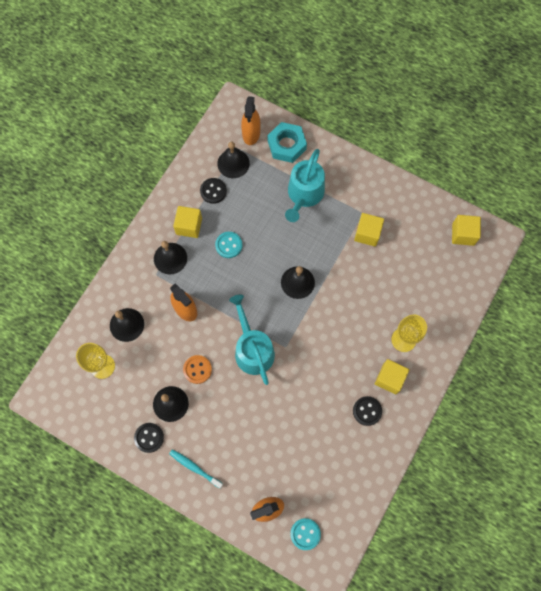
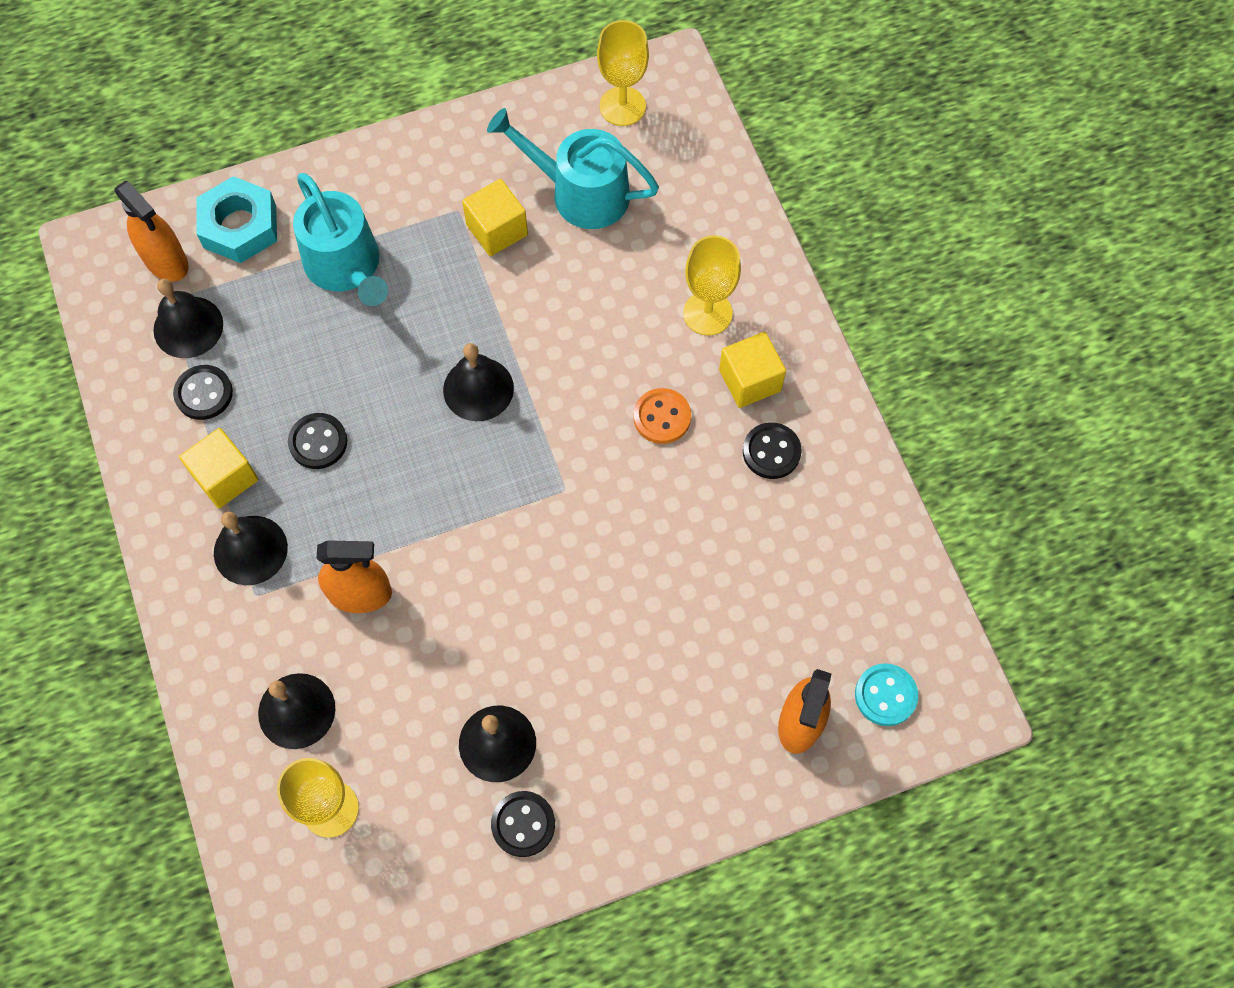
camera: 50 degrees left, 5 degrees down
turquoise toothbrush [169,449,223,489] -> none
orange button [183,355,212,384] -> orange button moved to [633,388,691,444]
turquoise button [215,232,242,258] -> black button [288,413,347,469]
turquoise watering can [229,295,275,385] -> turquoise watering can moved to [487,108,659,229]
yellow cube [452,215,481,246] -> yellow goblet [597,20,649,126]

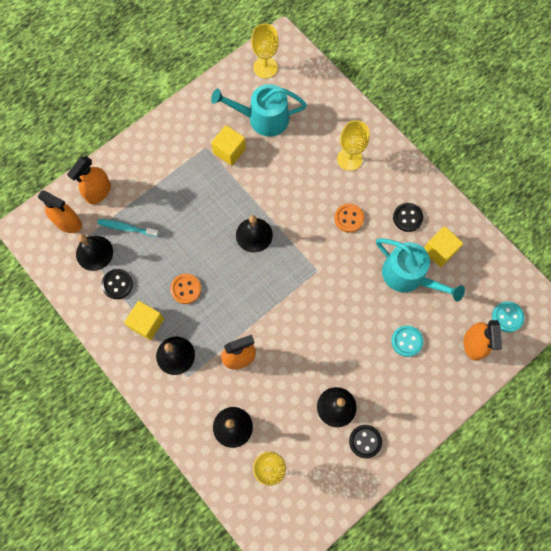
camera: 20 degrees left, 5 degrees up
turquoise nut [196,176,277,263] -> orange spray bottle [67,156,111,204]
black button [288,413,347,469] -> orange button [170,274,201,304]
turquoise watering can [293,173,388,306] -> turquoise watering can moved to [376,238,465,302]
yellow cube [719,332,786,408] -> yellow cube moved to [424,226,463,267]
none -> turquoise toothbrush [97,219,159,237]
none -> turquoise button [391,325,423,357]

